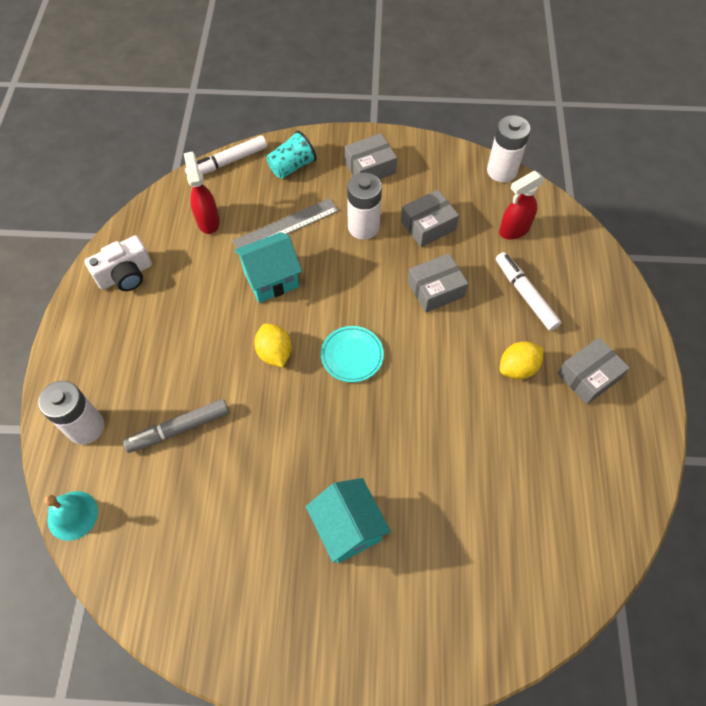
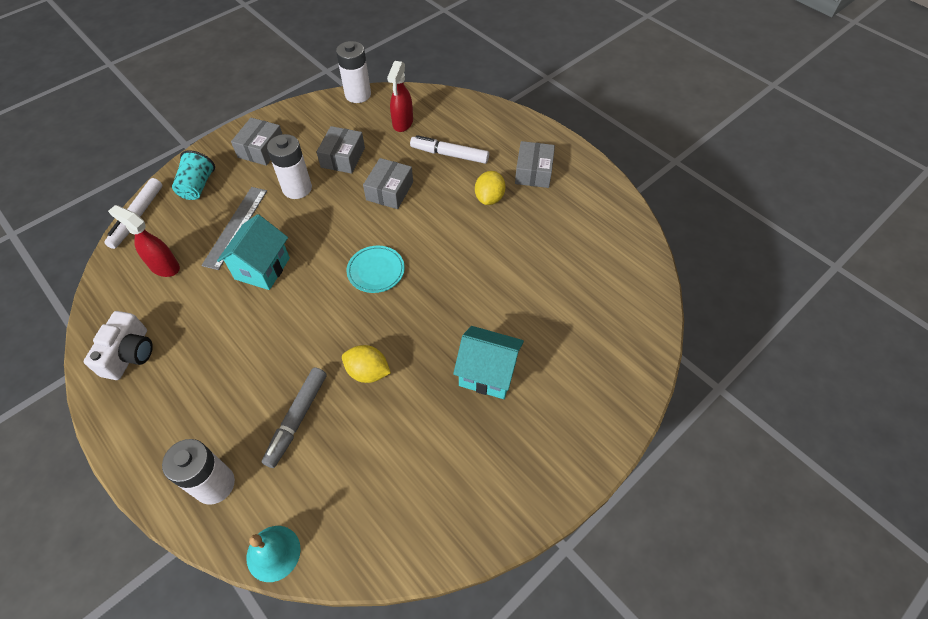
camera: 45 degrees left, 5 degrees down
yellow lemon [254,323,292,367] -> yellow lemon moved to [342,345,391,383]

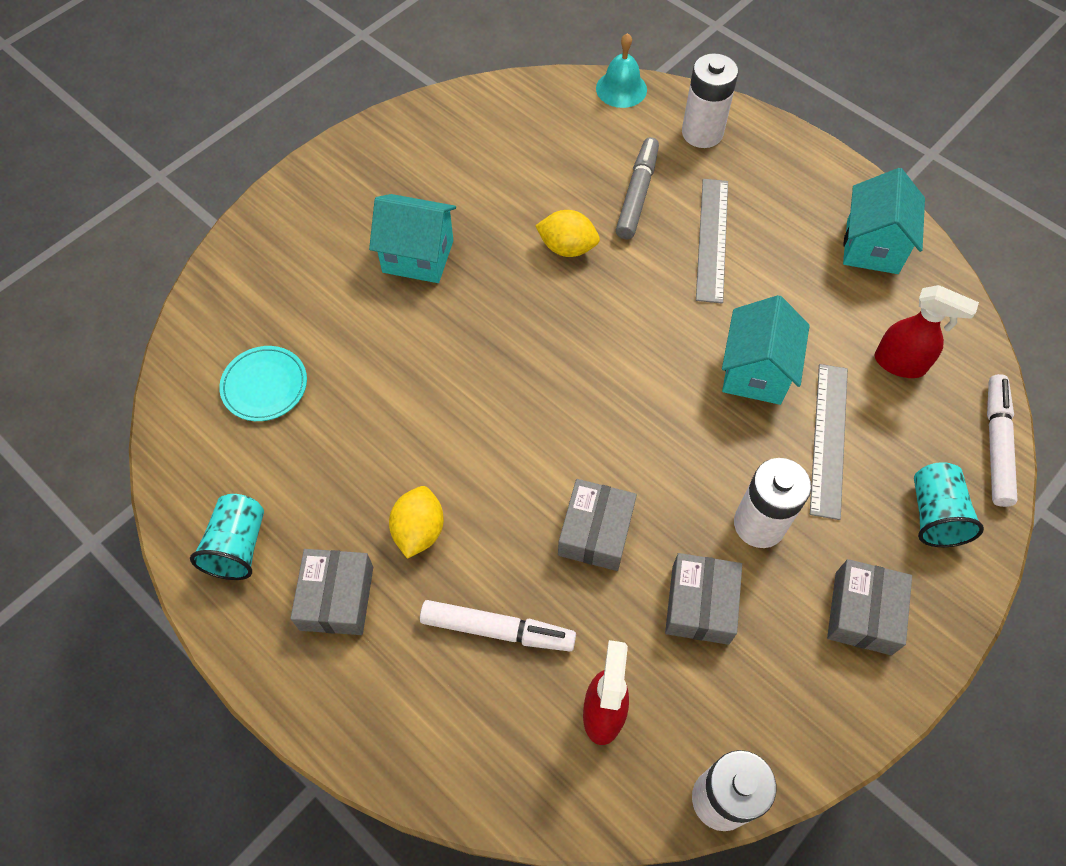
camera: 175 degrees right, 5 degrees up
white camera [84,311,153,380] -> turquoise house [843,168,925,274]
turquoise plate [347,245,405,293] -> turquoise plate moved to [219,346,307,421]
none -> turquoise cup [190,494,264,580]
none -> grey ruler [696,179,728,304]

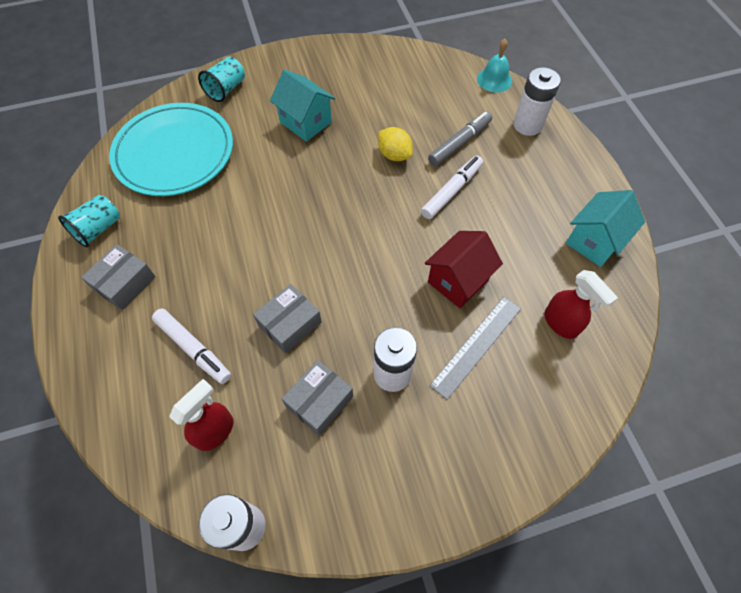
camera: 30 degrees right, 0 degrees up
turquoise plate [219,346,307,421] -> turquoise plate [109,103,233,196], size x2.21
yellow lemon [389,486,444,559] -> none
grey ruler [696,179,728,304] -> none
turquoise house [722,295,810,405] -> red house [425,231,503,308]
grey box [827,559,912,655] -> none
turquoise cup [914,462,984,547] -> turquoise cup moved to [198,57,245,102]
white marker [987,374,1017,507] -> white marker moved to [421,156,483,219]

